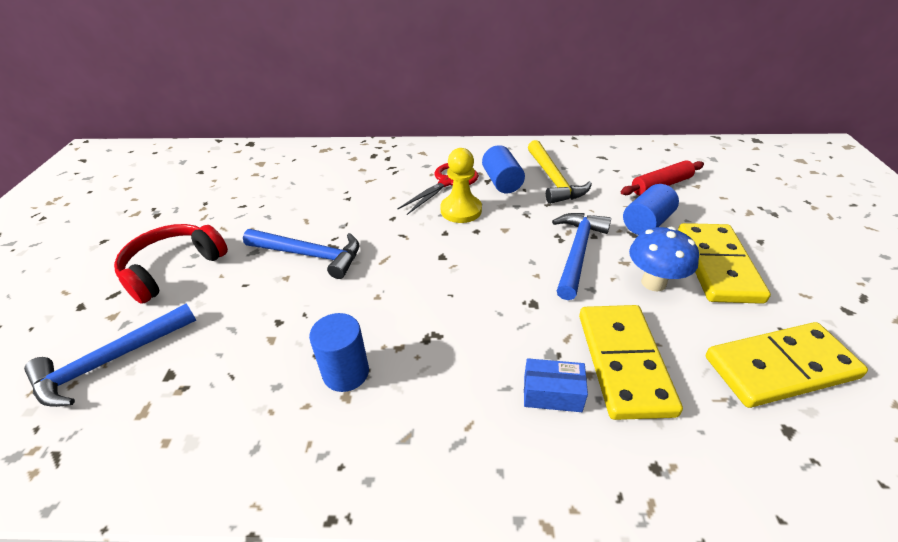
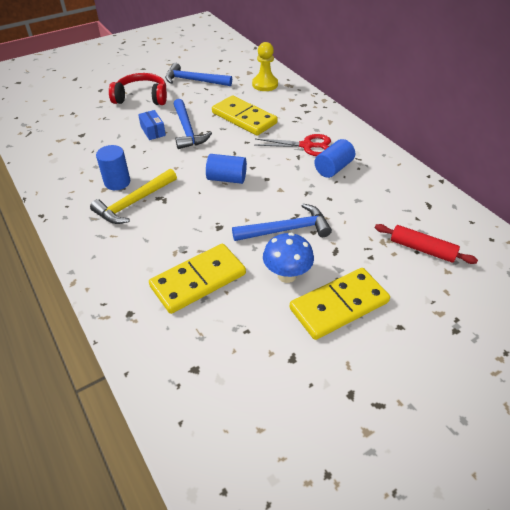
camera: 55 degrees right, 5 degrees up
blue hammer [24,304,197,407] -> blue hammer moved to [165,63,232,86]
yellow pawn [441,148,482,223] -> yellow pawn moved to [252,42,278,91]
blue box [524,358,588,412] -> blue box moved to [138,110,166,140]
yellow hammer [528,140,592,204] -> yellow hammer moved to [90,169,177,224]
blue cylinder [623,184,679,235] -> blue cylinder moved to [206,154,247,184]
yellow domino [706,322,868,408] -> yellow domino moved to [212,95,278,136]

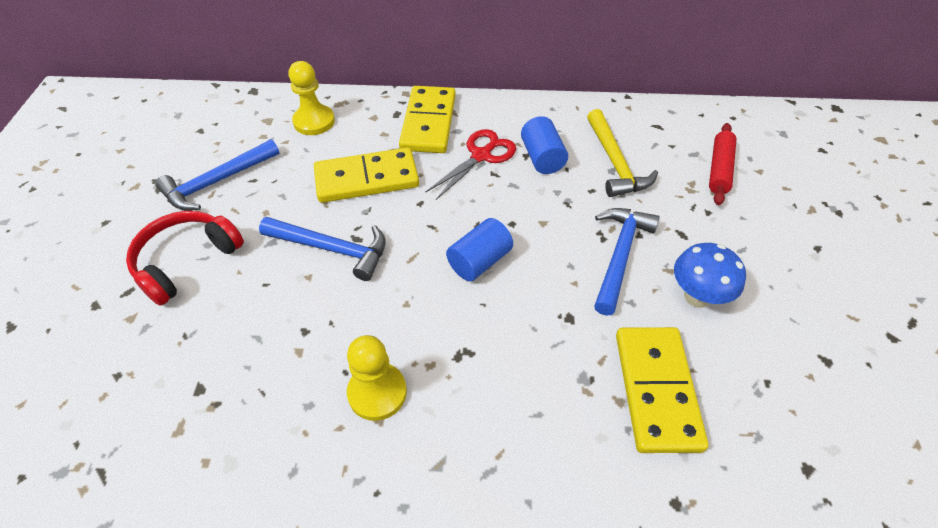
camera: 55 degrees left, 5 degrees up
yellow hammer [90,169,177,224] -> yellow hammer moved to [587,109,658,197]
blue cylinder [96,145,130,190] -> yellow pawn [347,335,407,421]
blue box [138,110,166,140] -> none
yellow domino [290,268,390,340] -> yellow domino moved to [399,86,456,153]
red rolling pin [375,224,478,264] -> red rolling pin turned 45 degrees counterclockwise [709,123,736,205]

